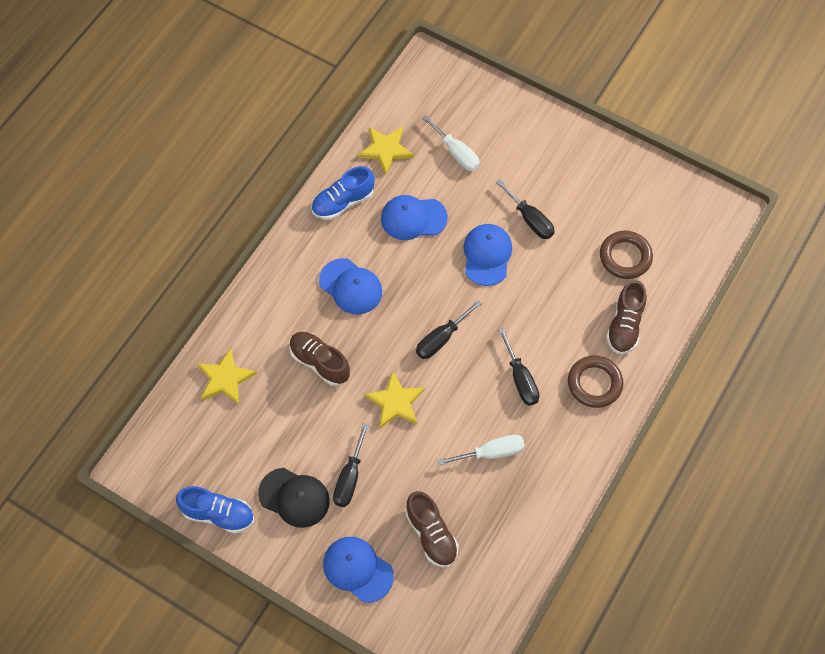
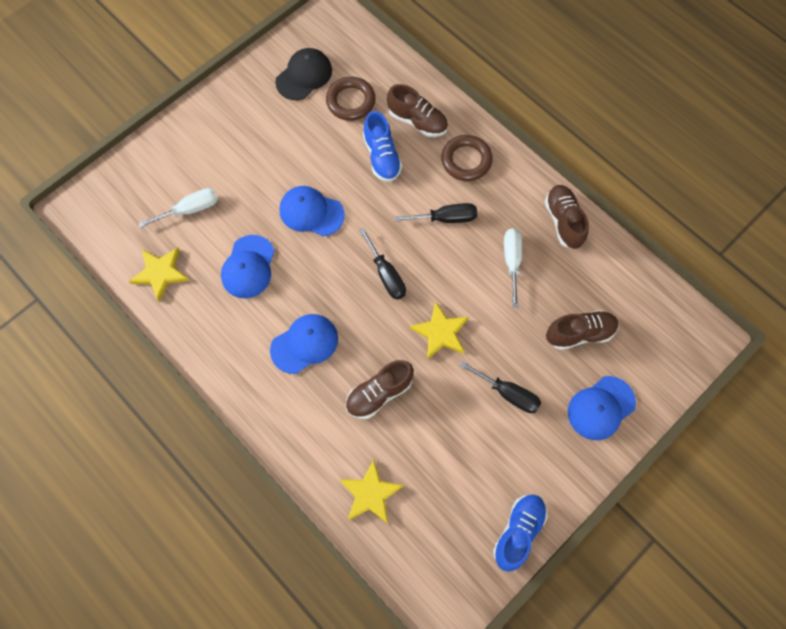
camera: 75 degrees left, 5 degrees up
black cap [258,468,330,528] -> black cap moved to [275,48,332,100]
blue shoe [311,166,375,220] -> blue shoe moved to [363,111,402,182]
black screwdriver [496,179,555,239] -> none
none -> brown shoe [545,185,589,249]

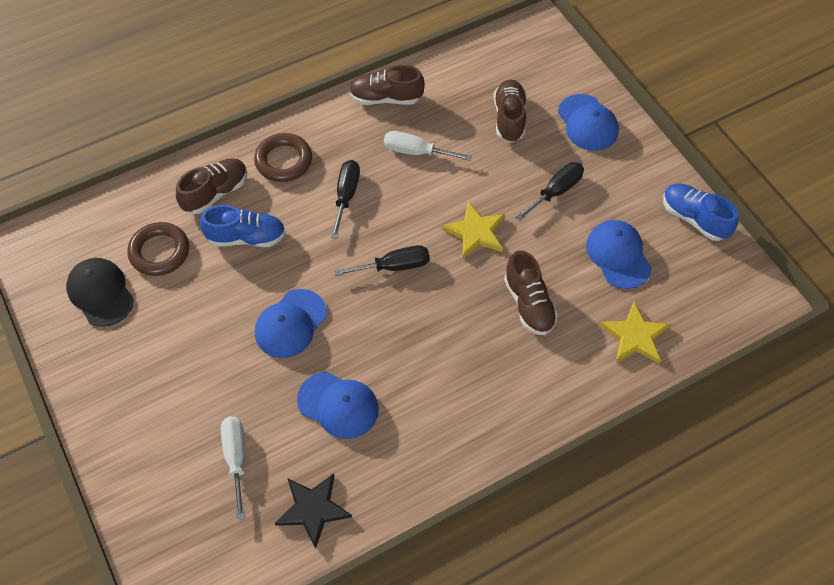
camera: 75 degrees left, 10 degrees down
yellow star [129,248,190,302] -> black star [275,473,352,549]
blue cap [270,314,338,374] -> blue cap moved to [586,220,652,289]

